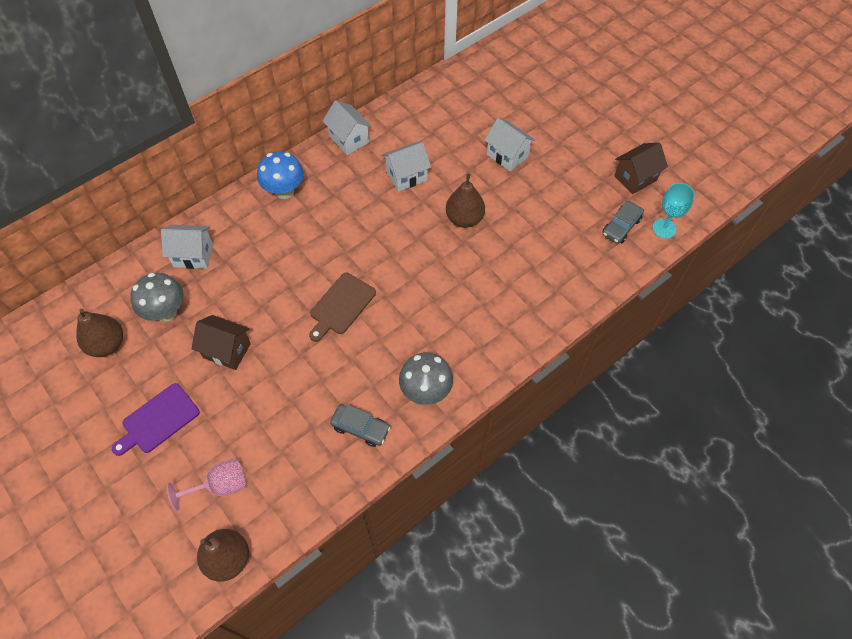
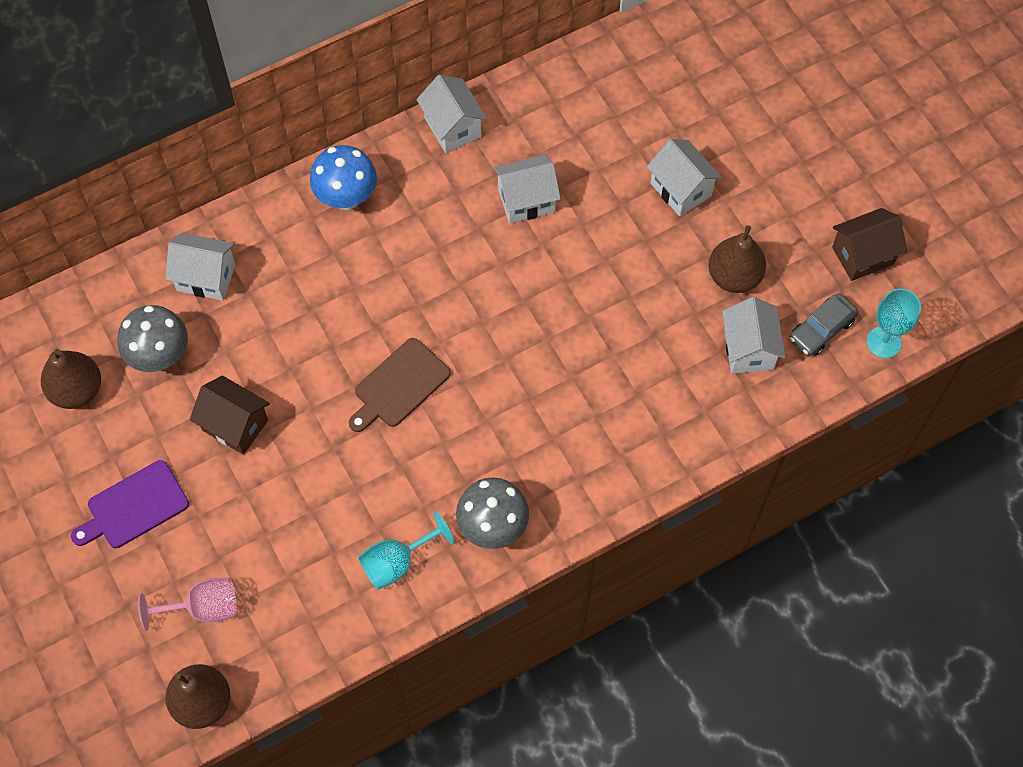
camera: 10 degrees right, 5 degrees up
grey car [330,404,391,447] -> turquoise goblet [358,512,454,590]
brown pear [446,174,485,228] -> brown pear moved to [709,225,766,293]
none -> white house [722,297,785,373]

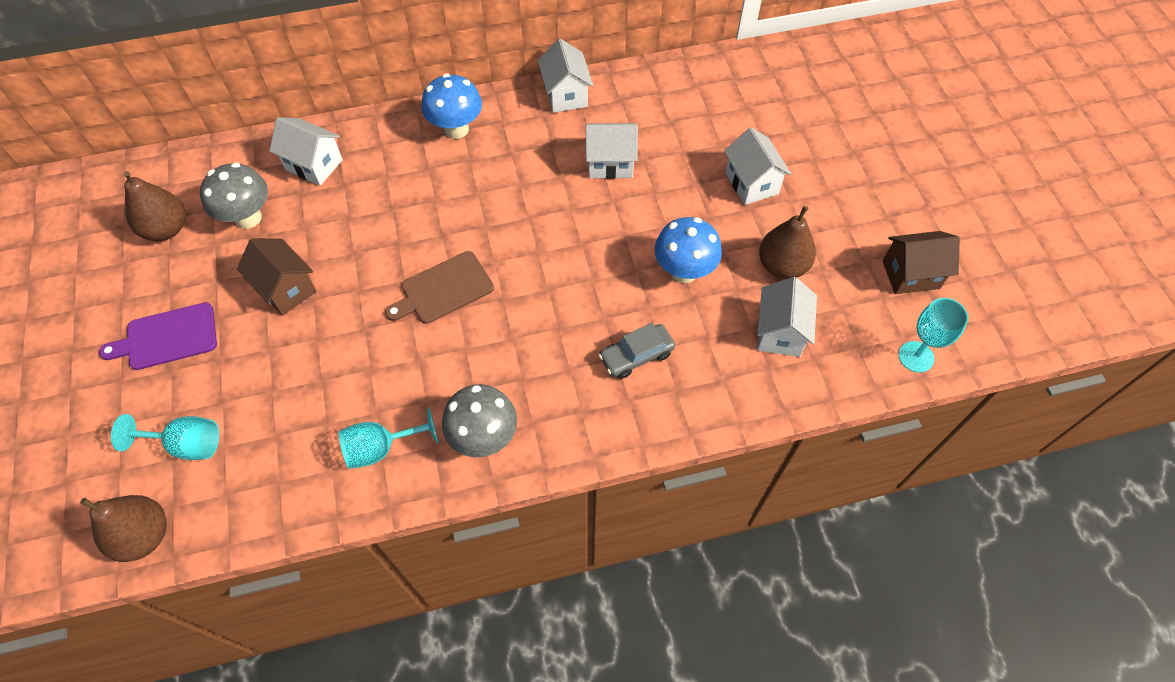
camera: 15 degrees right, 5 degrees down
pink goblet [138,577,237,631] -> turquoise goblet [111,414,219,460]
grey car [789,293,858,356] -> grey car moved to [599,323,675,379]
none -> blue mushroom [655,217,722,283]

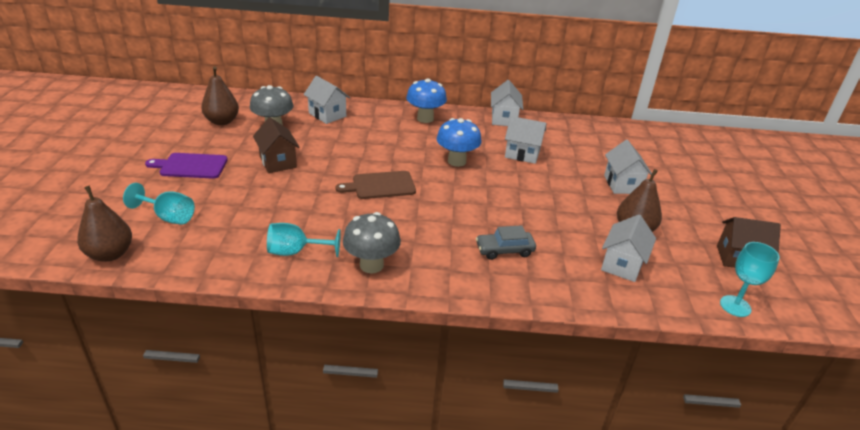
camera: 15 degrees right, 25 degrees down
blue mushroom [655,217,722,283] -> blue mushroom moved to [436,118,482,167]

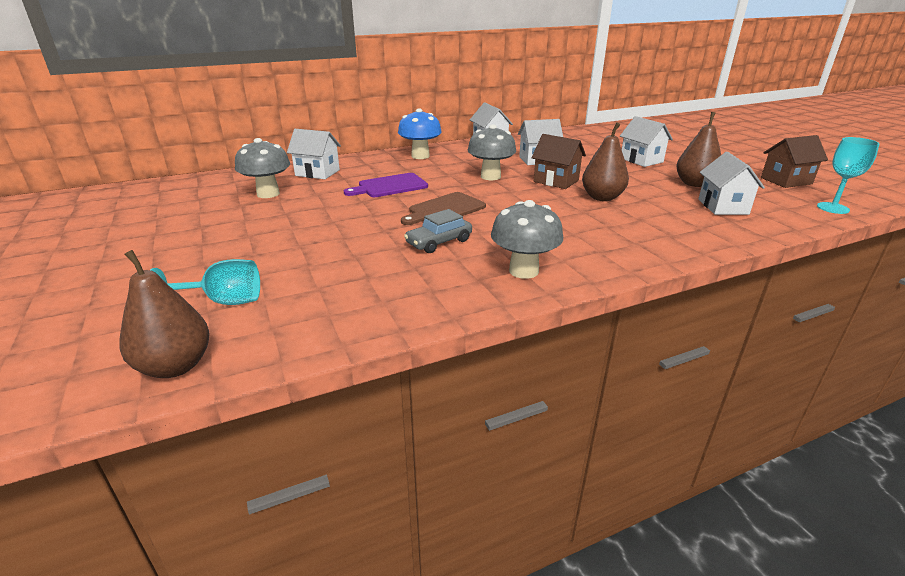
camera: 25 degrees left, 5 degrees down
purple cutting board [145,153,228,179] -> purple cutting board moved to [344,173,428,197]
brown pear [201,67,239,125] -> brown pear moved to [582,122,629,201]
brown house [253,117,300,173] -> brown house moved to [532,134,586,189]
turquoise goblet [267,223,341,257] -> none
blue mushroom [436,118,482,167] -> grey mushroom [467,124,516,180]
grey car [476,225,536,260] -> grey car moved to [404,209,472,253]

